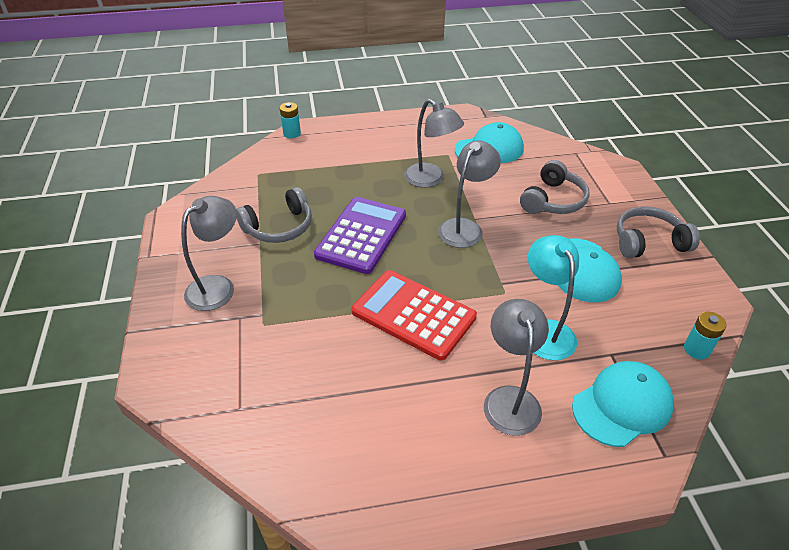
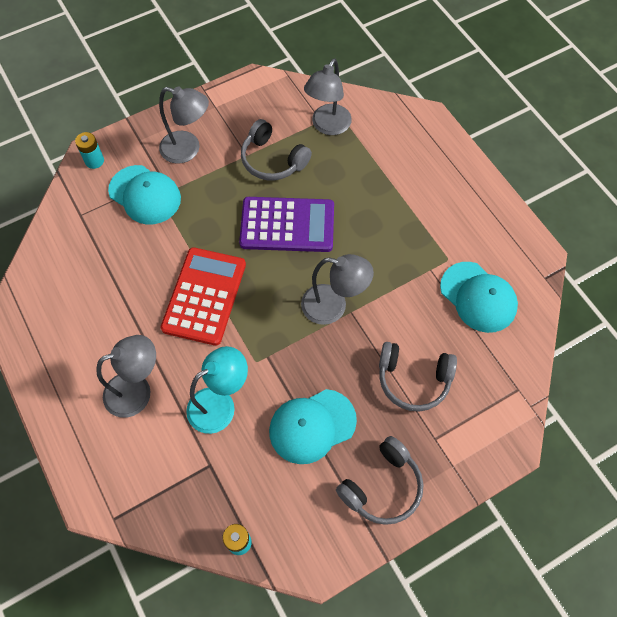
camera: 70 degrees right, 20 degrees up
turquoise battery [279,102,301,138] -> turquoise battery moved to [75,132,104,169]
grey lamp [404,99,464,188] -> grey lamp moved to [304,58,352,135]
turquoise cap [572,361,674,447] -> turquoise cap moved to [108,165,181,224]
grey headphones [617,207,700,258] -> grey headphones turned 75 degrees clockwise [336,436,423,525]

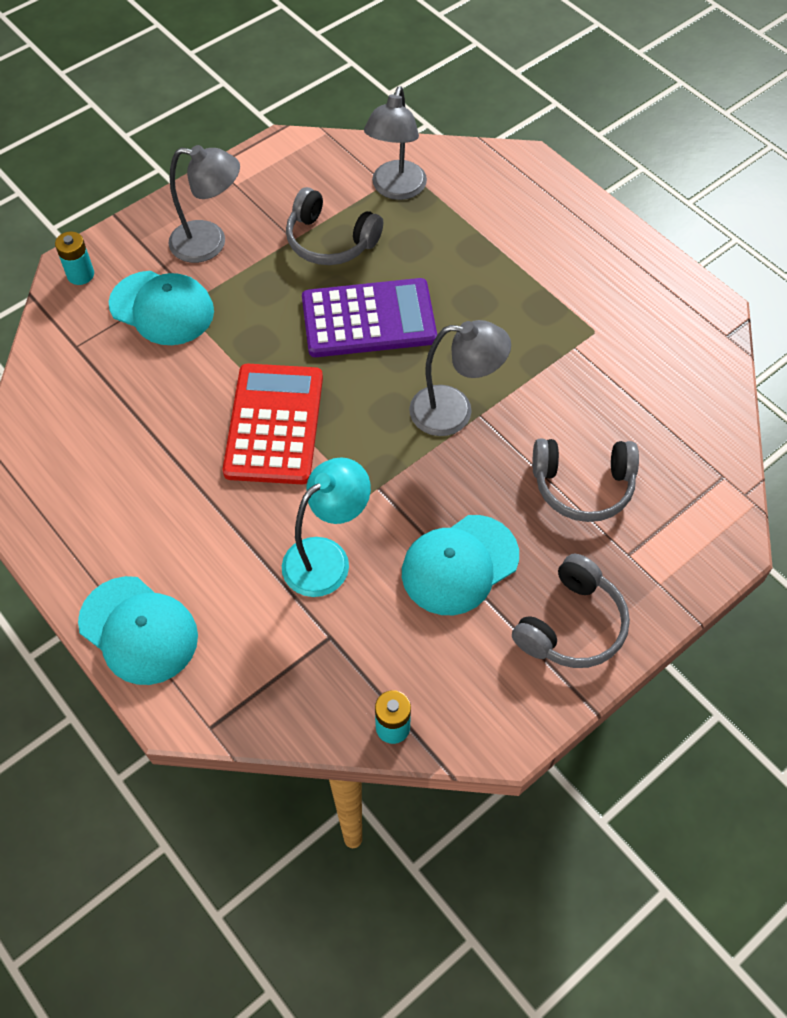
camera: 10 degrees left, 5 degrees down
grey lamp [96,335,156,418] -> none
turquoise cap [440,262,518,333] -> turquoise cap moved to [78,576,198,685]

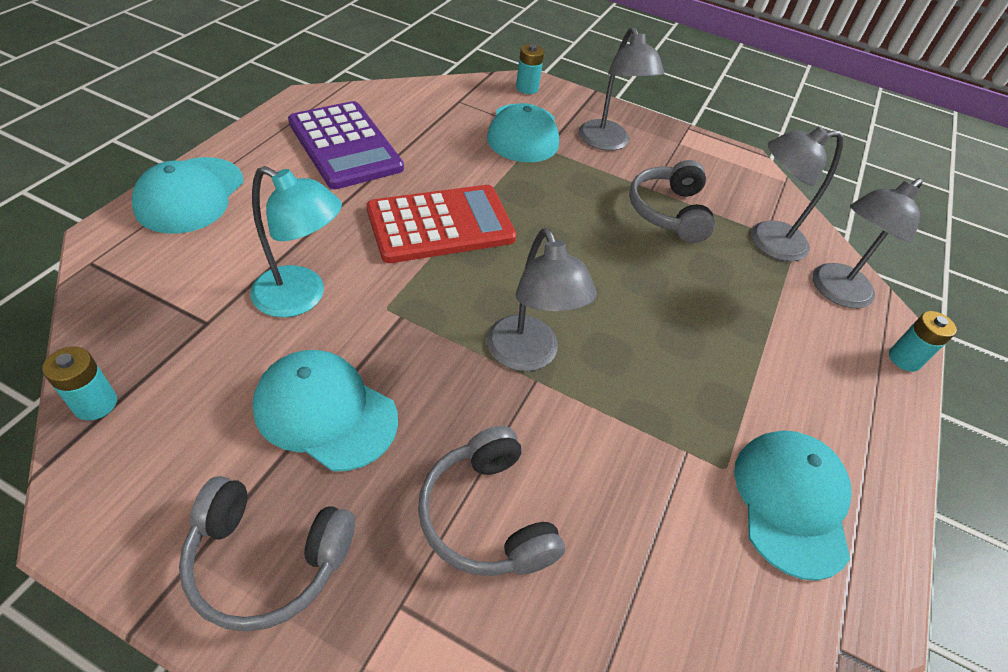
camera: 60 degrees right, 10 degrees down
purple calculator [302,278,437,357] -> purple calculator moved to [288,101,404,189]
none -> turquoise cap [734,430,852,581]
none -> grey lamp [812,178,922,308]
none -> turquoise battery [889,311,957,372]

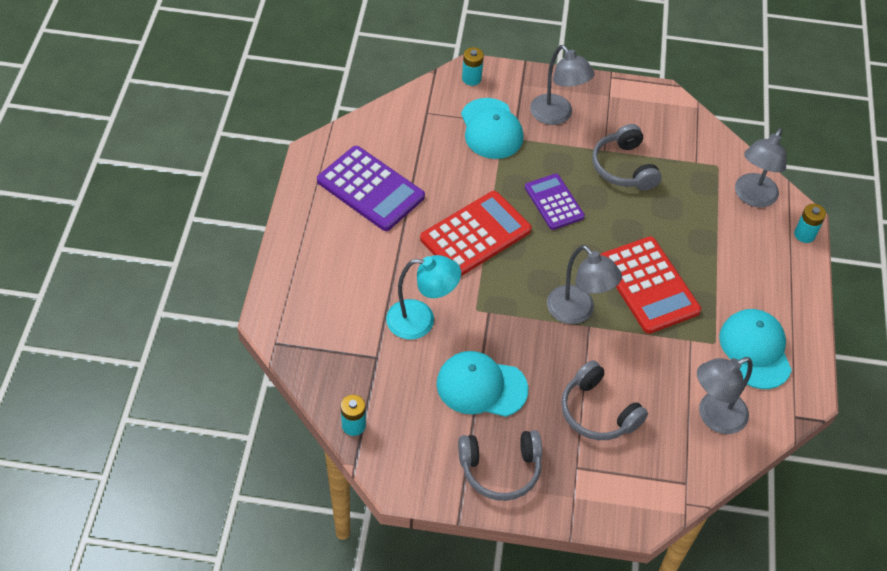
camera: 15 degrees left, 5 degrees up
turquoise cap [132,157,244,233] -> none
grey lamp [751,126,844,262] -> grey lamp moved to [697,357,753,434]
none -> purple calculator [525,174,585,230]
none -> red calculator [601,236,701,334]

